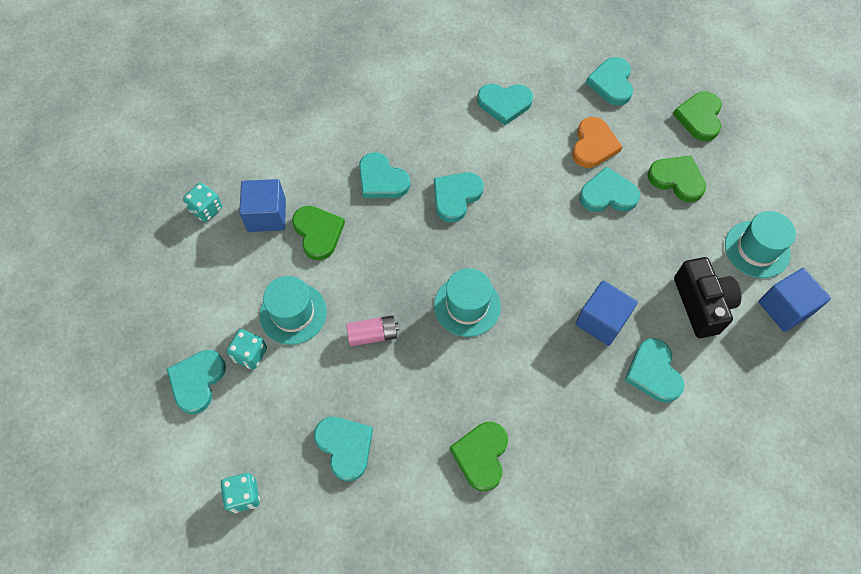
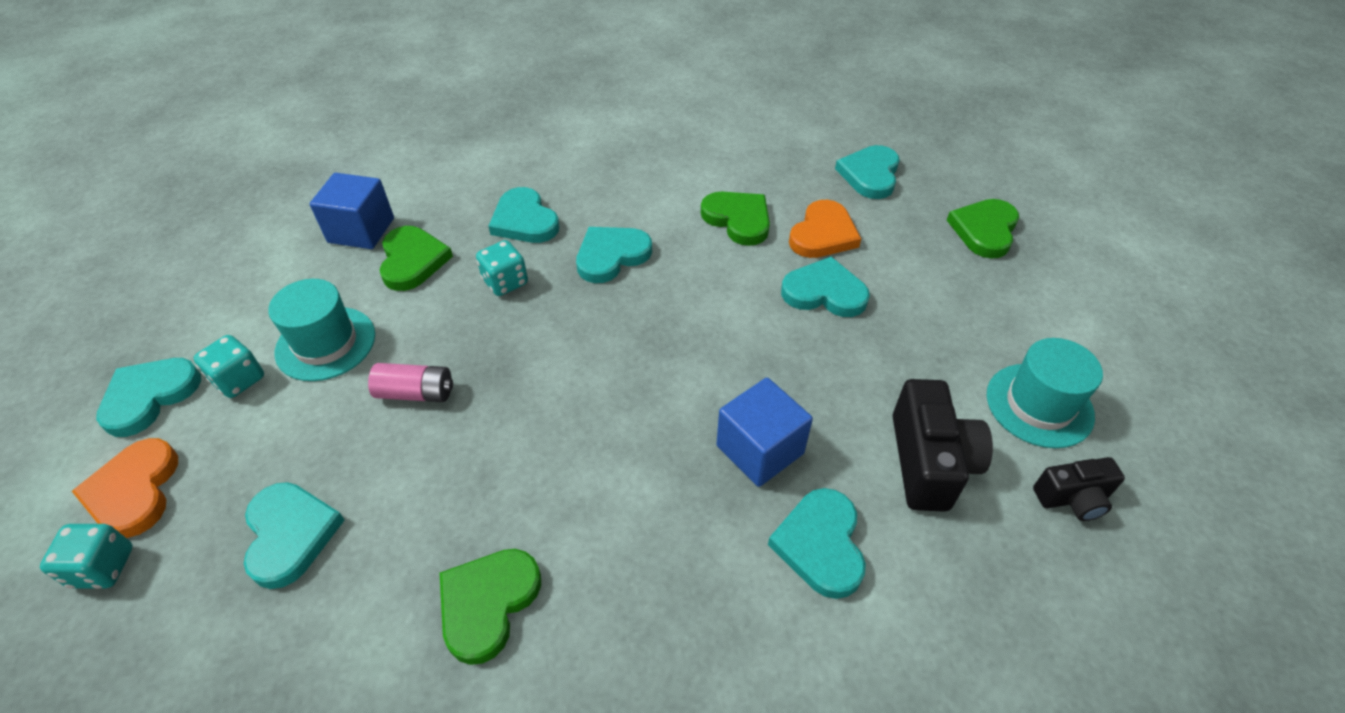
camera: 15 degrees right, 15 degrees down
turquoise dice [183,183,222,222] -> turquoise dice moved to [476,240,528,296]
turquoise hat [434,268,501,337] -> none
turquoise heart [477,84,533,125] -> none
green heart [648,156,706,202] -> green heart moved to [701,192,770,246]
blue cube [759,268,831,332] -> black camera [1033,457,1125,521]
none -> orange heart [72,438,178,538]

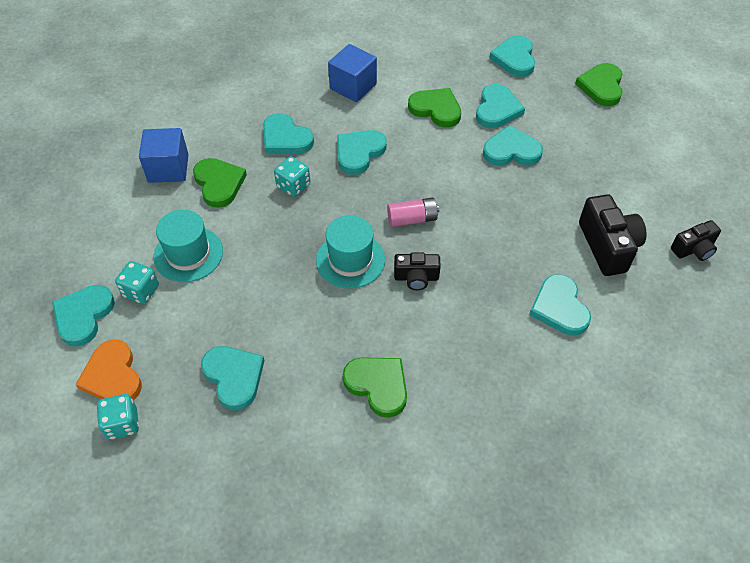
camera: 15 degrees left, 5 degrees up
pink battery [368,363,453,402] -> pink battery moved to [387,198,439,227]
green heart [440,549,541,665] -> green heart turned 120 degrees clockwise [343,357,407,418]
blue cube [717,378,813,487] -> blue cube moved to [328,44,377,102]
orange heart [789,200,861,258] -> turquoise heart [476,84,525,128]
turquoise hat [987,338,1103,448] -> turquoise hat moved to [316,215,385,289]
none -> black camera [394,252,441,290]

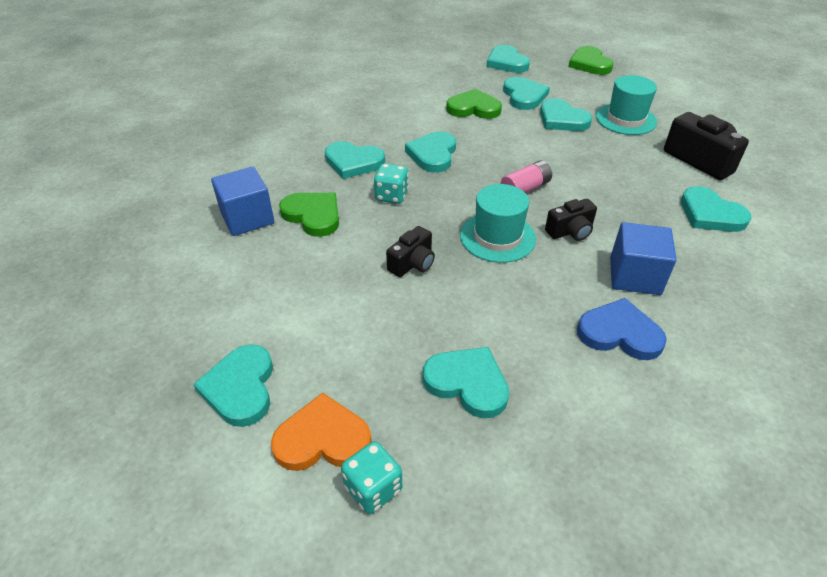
camera: 25 degrees left, 10 degrees down
orange heart [76,339,142,401] -> orange heart turned 135 degrees clockwise [271,393,372,471]
turquoise dice [115,261,159,304] -> none
turquoise hat [153,210,223,282] -> turquoise hat moved to [596,75,657,135]
blue cube [328,44,377,102] -> blue cube moved to [610,222,677,295]
green heart [343,357,407,418] -> blue heart [577,298,667,360]
turquoise heart [483,125,543,166] -> turquoise heart turned 105 degrees counterclockwise [540,98,592,131]
black camera [671,220,721,261] -> black camera moved to [386,226,435,277]

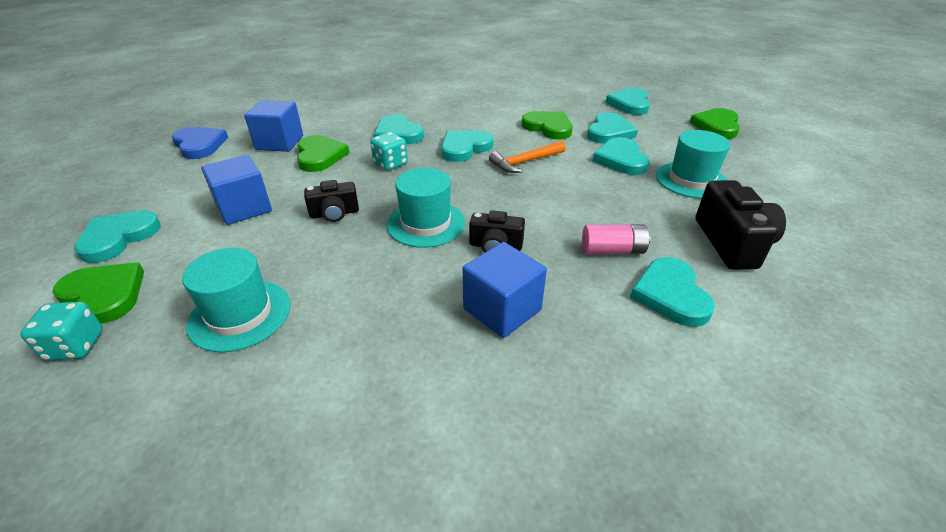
camera: 35 degrees right, 5 degrees down
orange heart [271,393,372,471] -> green heart [52,262,144,324]
turquoise heart [423,347,509,418] -> turquoise hat [182,248,290,352]
pink battery [500,160,552,193] -> pink battery moved to [582,224,650,254]
blue heart [577,298,667,360] -> blue heart moved to [172,127,228,159]
none -> blue cube [201,155,272,225]
none -> orange hammer [489,141,565,173]

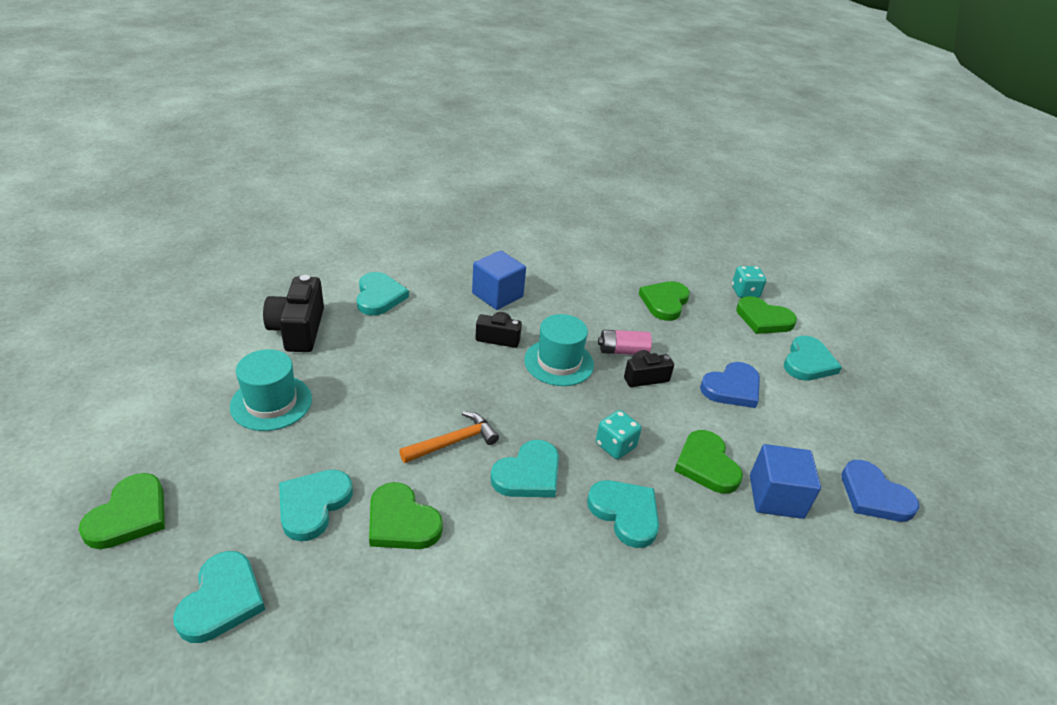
camera: 175 degrees right, 0 degrees up
turquoise hat [182,248,290,352] -> green heart [639,281,690,321]
blue cube [201,155,272,225] -> blue heart [700,362,760,408]
pink battery [582,224,650,254] -> pink battery moved to [598,330,652,355]
turquoise heart [593,137,649,175] -> none

